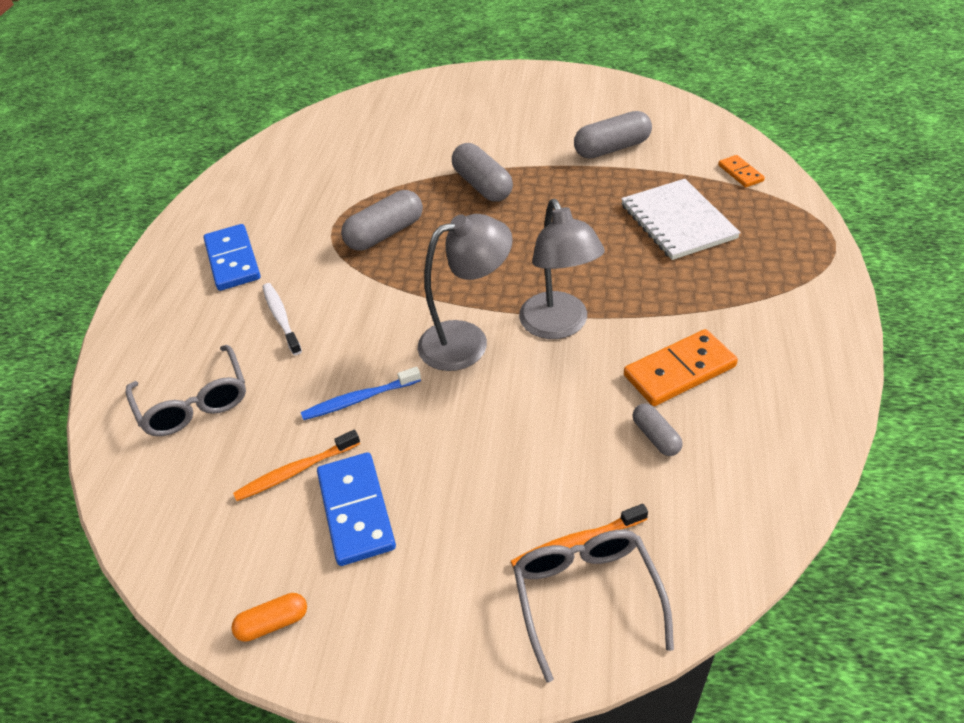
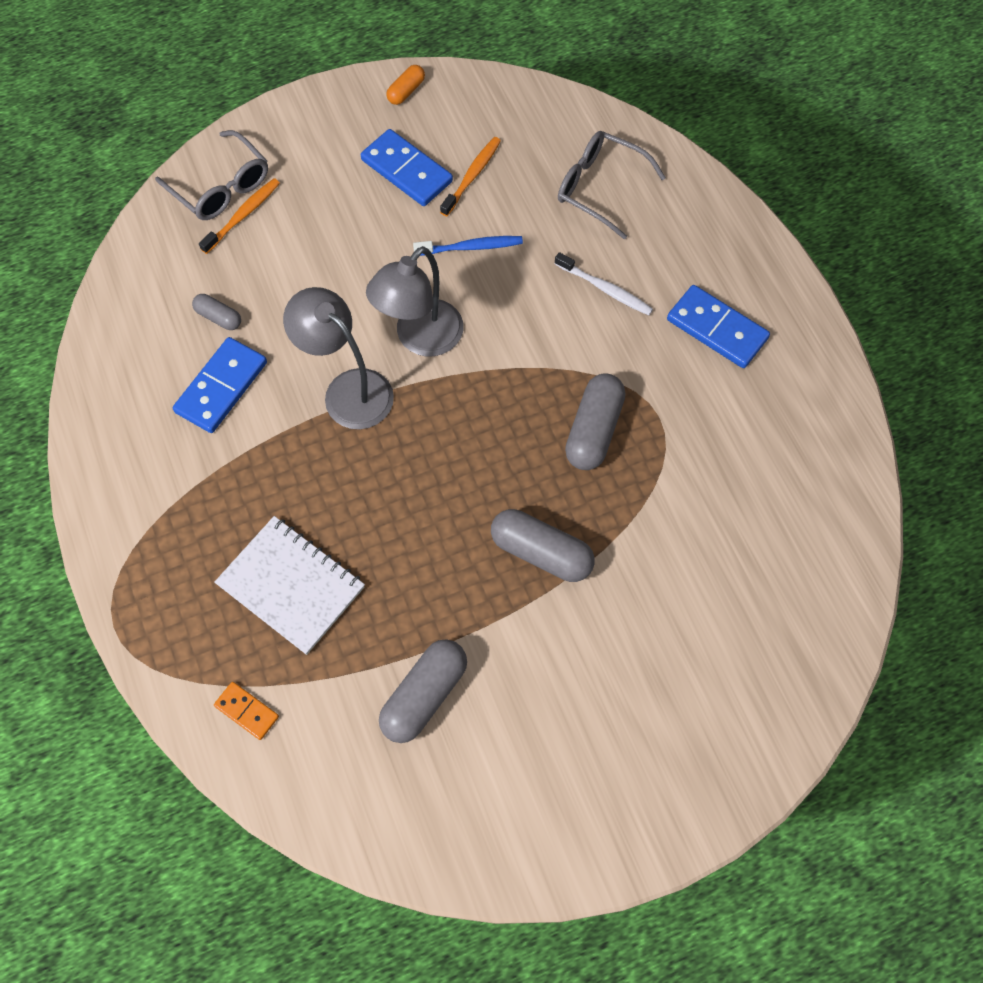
camera: 145 degrees right, 20 degrees up
blue toothbrush [301,367,421,420] -> blue toothbrush turned 45 degrees clockwise [413,236,523,256]
orange domino [624,329,738,406] -> blue domino [173,337,267,433]

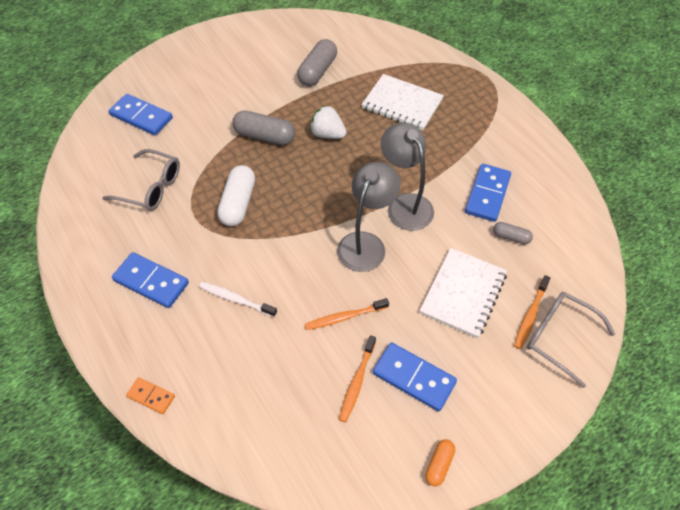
camera: 170 degrees right, 10 degrees down
orange domino [214,682,279,740] -> orange domino moved to [126,377,175,414]
grey lamp [283,287,394,429] -> grey lamp turned 150 degrees counterclockwise [381,123,434,231]
blue toothbrush [413,236,523,256] -> orange toothbrush [305,298,389,330]
grey glasses [558,131,666,240] -> grey glasses moved to [103,149,180,211]
grey capsule [565,373,625,470] -> white capsule [217,165,255,226]
none -> blue domino [109,94,173,135]
none -> white strawberry [310,106,347,139]
none -> white notebook [419,248,507,338]

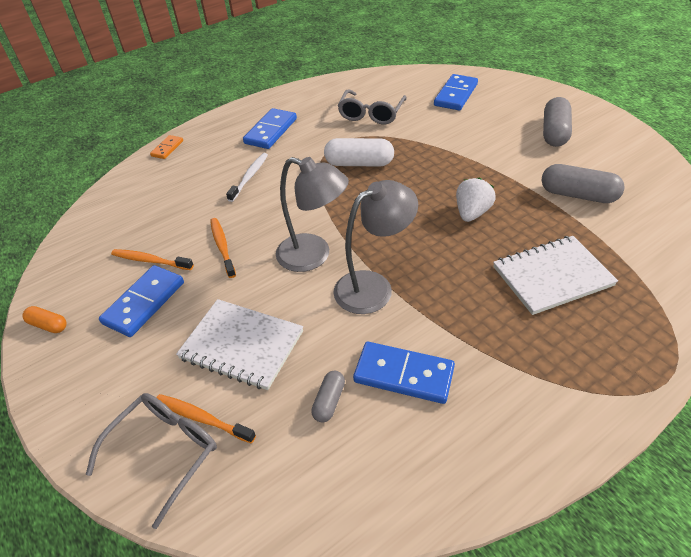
camera: 90 degrees right, 10 degrees down
grey capsule [232,111,295,145] -> grey capsule moved to [543,97,572,147]
white notebook [361,74,444,130] -> white notebook turned 45 degrees clockwise [493,236,618,315]

